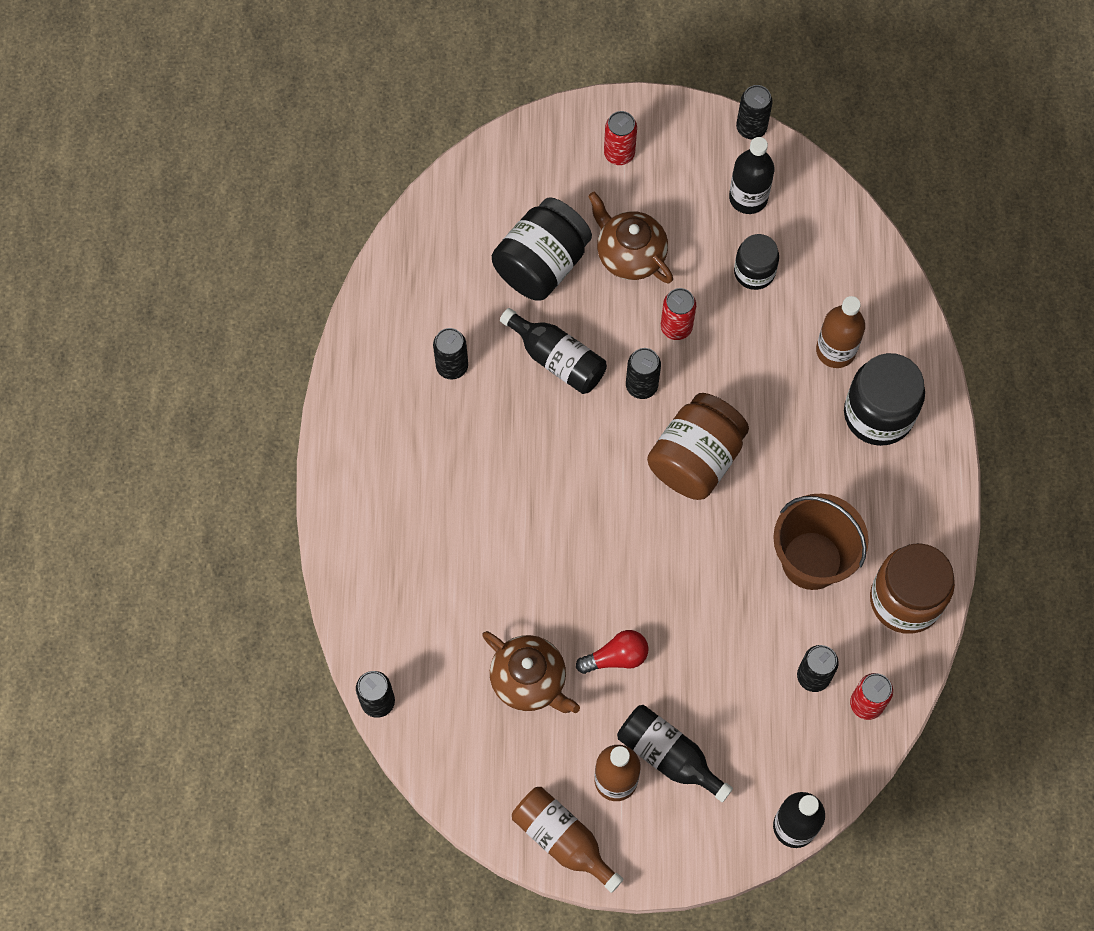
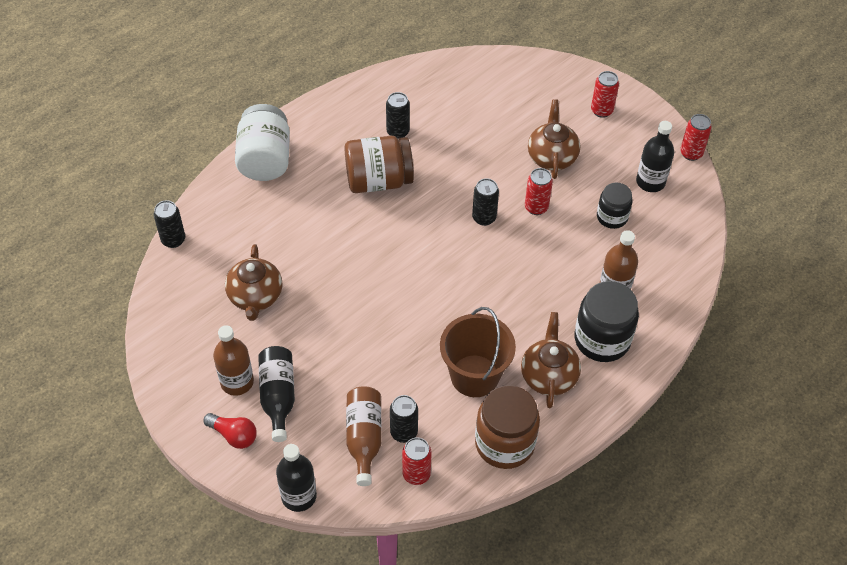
camera: 45 degrees right, 15 degrees down
black jar [492,197,592,301] -> none
black bottle [500,308,607,394] -> none
brown bottle [512,787,623,893] -> brown bottle moved to [346,386,382,486]
red light bulb [576,630,648,674] -> red light bulb moved to [204,413,257,449]
brown jar [647,393,749,500] -> brown jar moved to [345,136,414,193]
black can [736,85,773,140] -> red can [680,114,712,161]
none -> white jar [235,104,290,181]
none -> brown teapot [521,312,581,408]

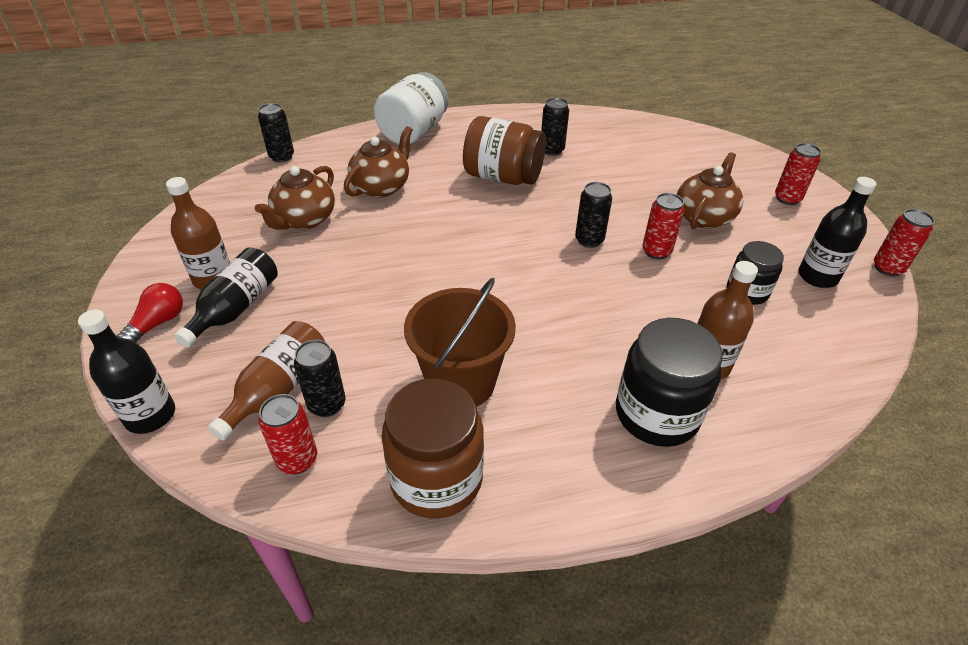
camera: 30 degrees right, 10 degrees down
red light bulb [204,413,257,449] -> red light bulb turned 120 degrees counterclockwise [117,283,183,343]
brown teapot [521,312,581,408] -> brown teapot moved to [344,126,413,198]

